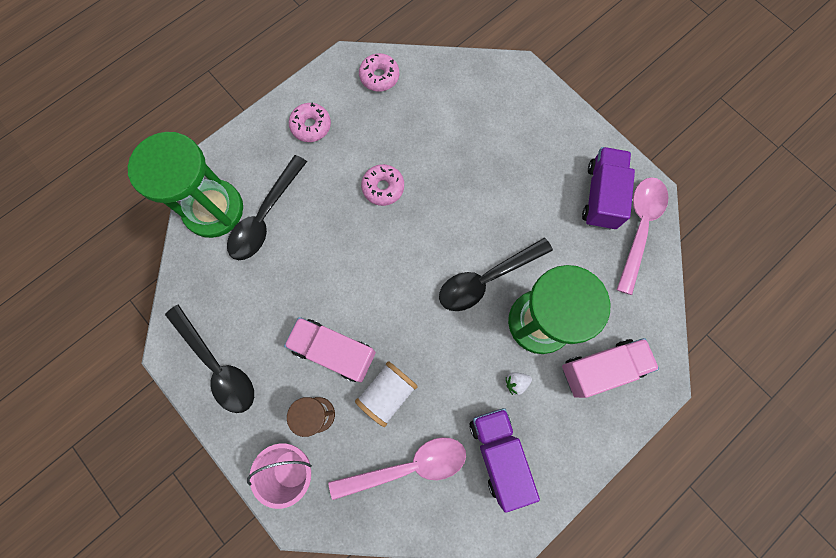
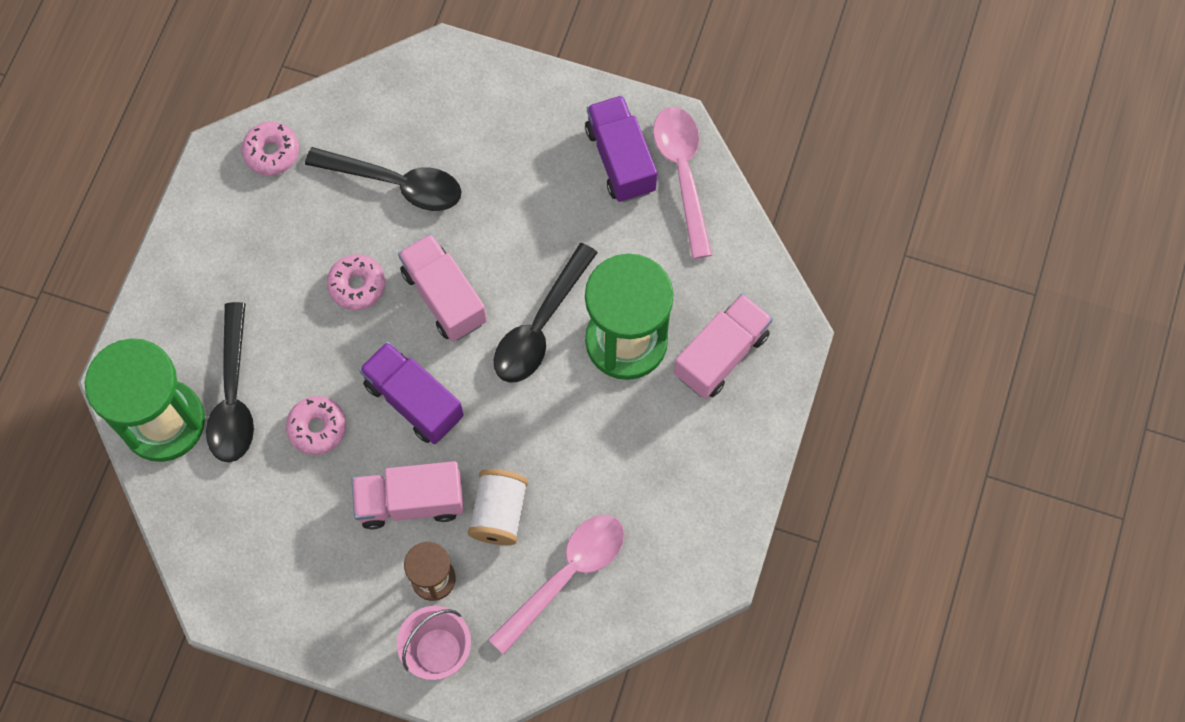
camera: 30 degrees left, 5 degrees down
black spoon [165,305,254,413] -> black spoon moved to [305,147,461,211]
pink donut [289,103,331,142] -> pink donut moved to [286,396,346,455]
purple truck [470,408,540,513] -> purple truck moved to [359,342,464,444]
white strawberry [506,372,532,395] -> none
none -> pink truck [398,233,487,342]

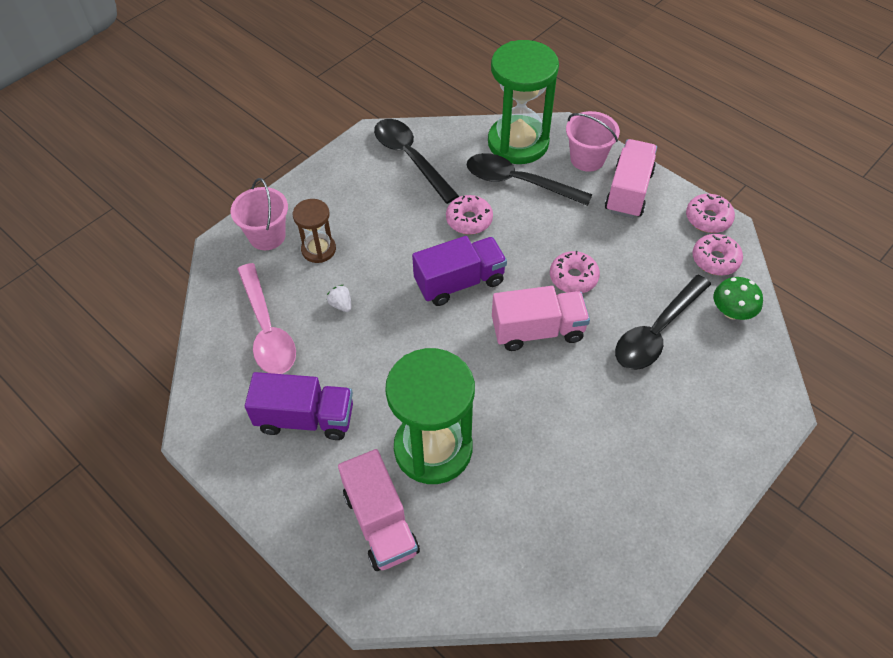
camera: 115 degrees right, 15 degrees down
pink truck [352,461,464,529] -> pink truck moved to [605,139,657,218]
white spool [468,469,528,545] -> white strawberry [327,285,351,312]
black spoon [494,243,598,383] -> black spoon moved to [374,119,459,204]
purple truck [585,95,657,202] -> purple truck moved to [245,372,353,440]
pink spoon [653,107,712,259] -> none
none -> pink bucket [566,111,620,172]
none -> pink donut [686,194,735,233]
none -> green mushroom [714,277,763,320]

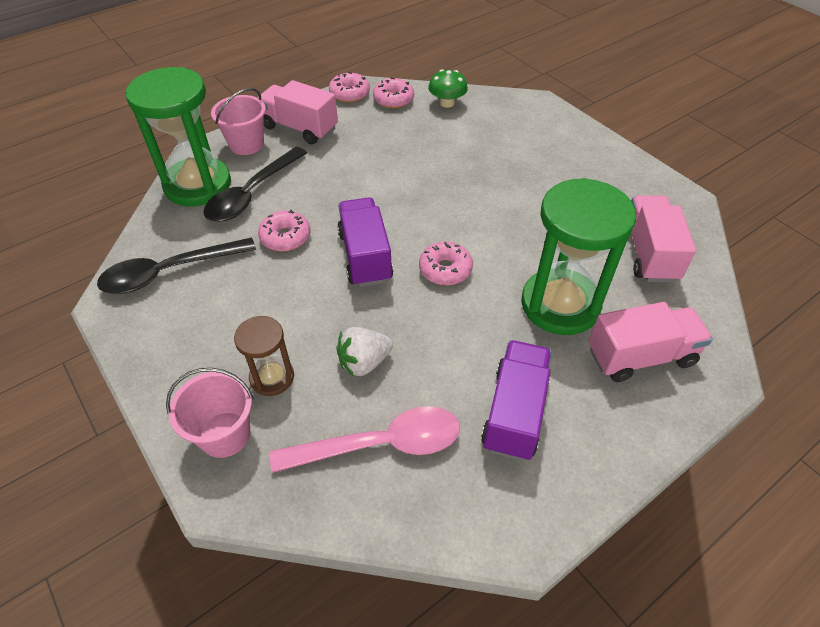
camera: 80 degrees left, 5 degrees down
white strawberry [327,285,351,312] -> white strawberry [336,327,393,377], size x1.67
pink truck [492,286,590,351] -> pink truck moved to [631,195,696,283]
pink donut [550,251,600,293] -> pink donut moved to [419,241,473,285]
black spoon [615,275,711,370] -> none

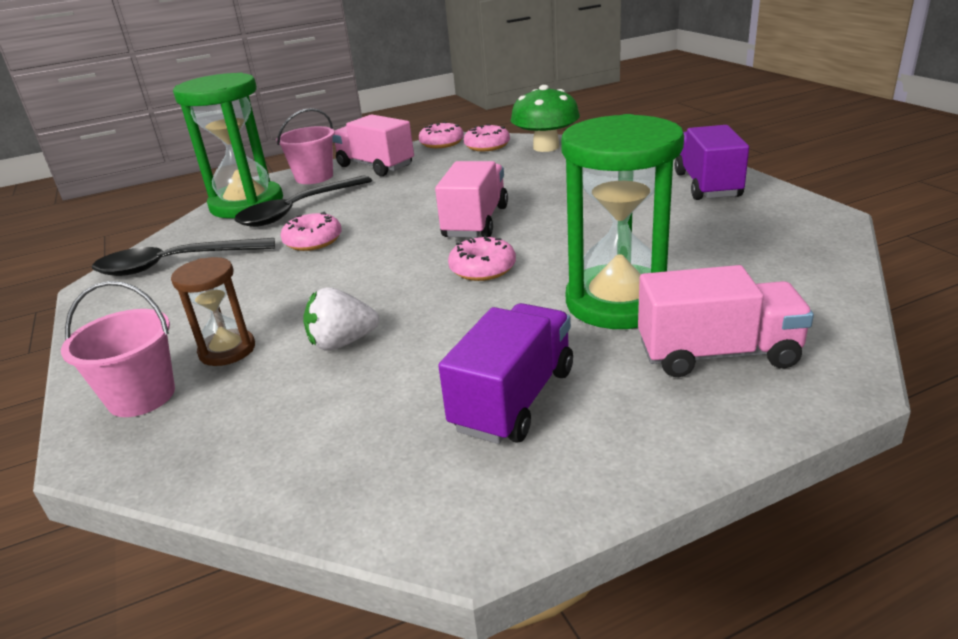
camera: 15 degrees right, 20 degrees down
pink spoon [270,406,460,473] -> none
purple truck [337,197,393,287] -> purple truck moved to [675,125,749,200]
green mushroom [428,69,468,108] -> green mushroom [511,85,580,152], size x1.53
pink truck [631,195,696,283] -> pink truck moved to [435,161,508,238]

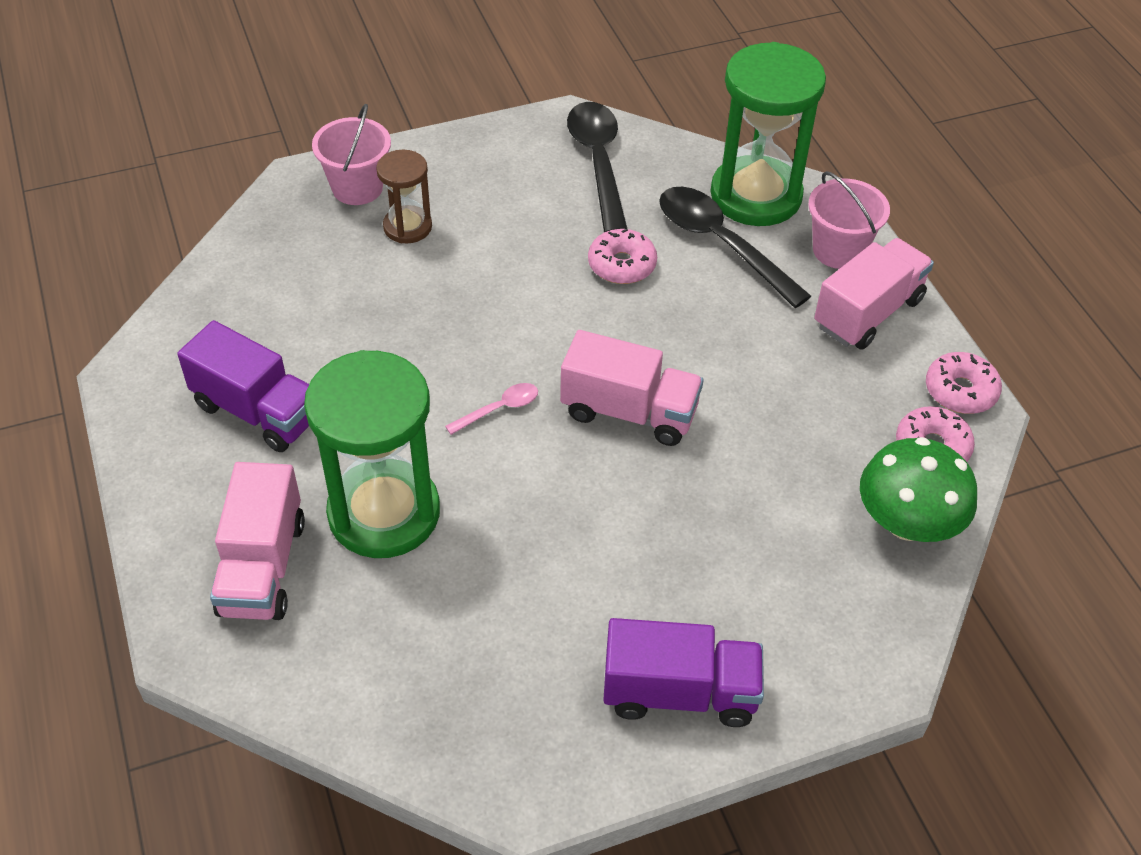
camera: 90 degrees right, 20 degrees up
white strawberry [303,287,379,351] -> none
pink donut [448,236,516,281] -> pink spoon [445,383,538,435]

